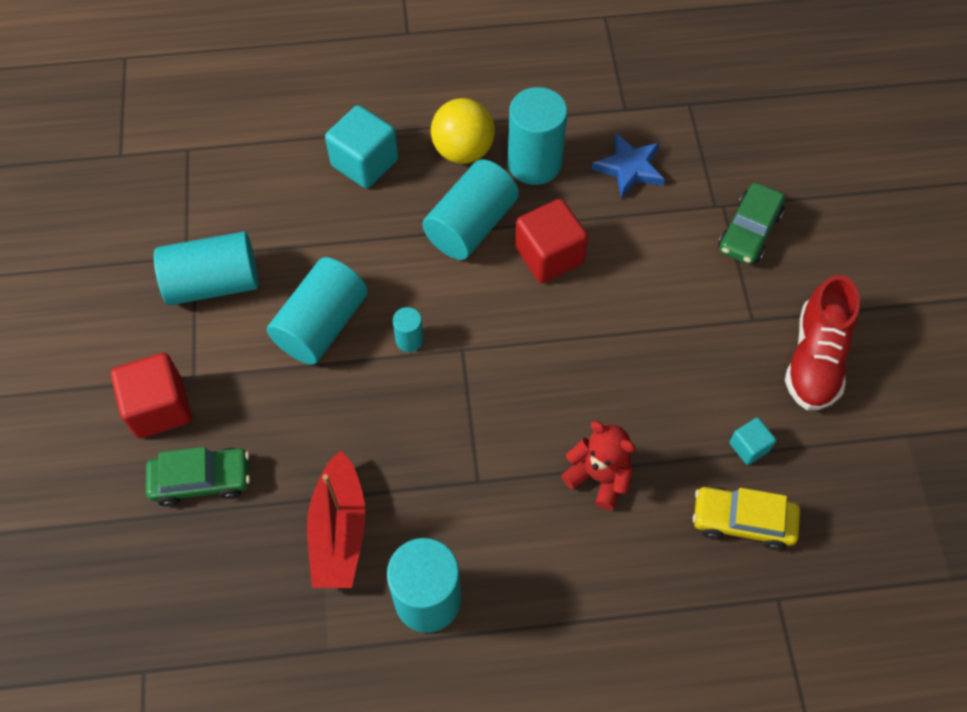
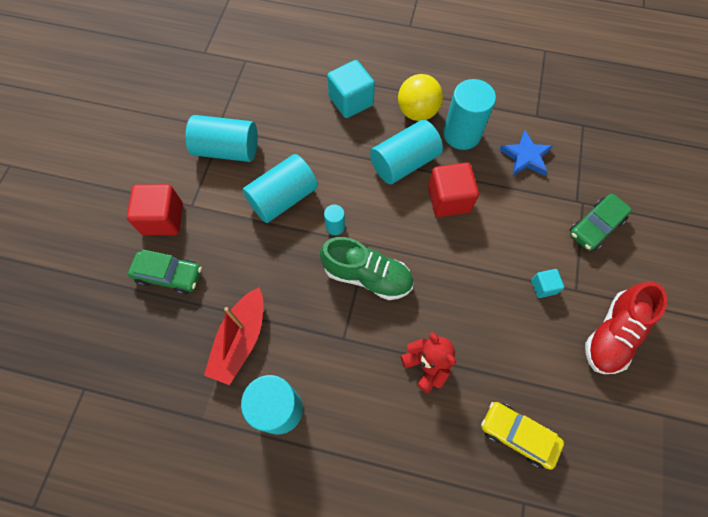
camera: 20 degrees right, 5 degrees up
turquoise cube [729,418,776,465] -> turquoise cube moved to [531,269,564,298]
none -> green shoe [320,237,413,300]

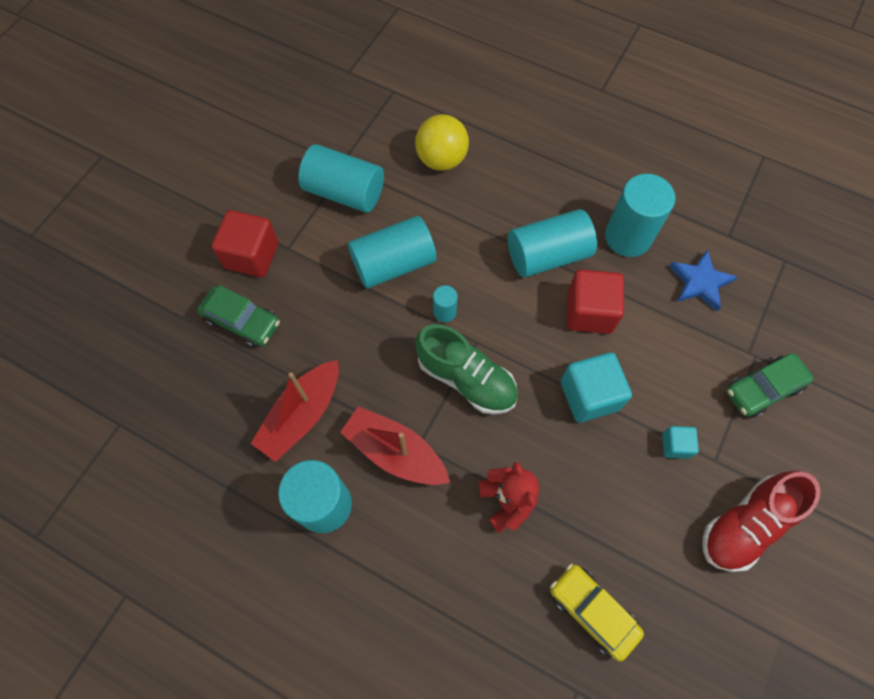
camera: 15 degrees right, 0 degrees up
turquoise cube [327,60,375,118] -> turquoise cube moved to [560,352,632,422]
yellow ball [398,74,443,121] -> yellow ball moved to [415,114,469,171]
none -> red boat [340,406,450,485]

